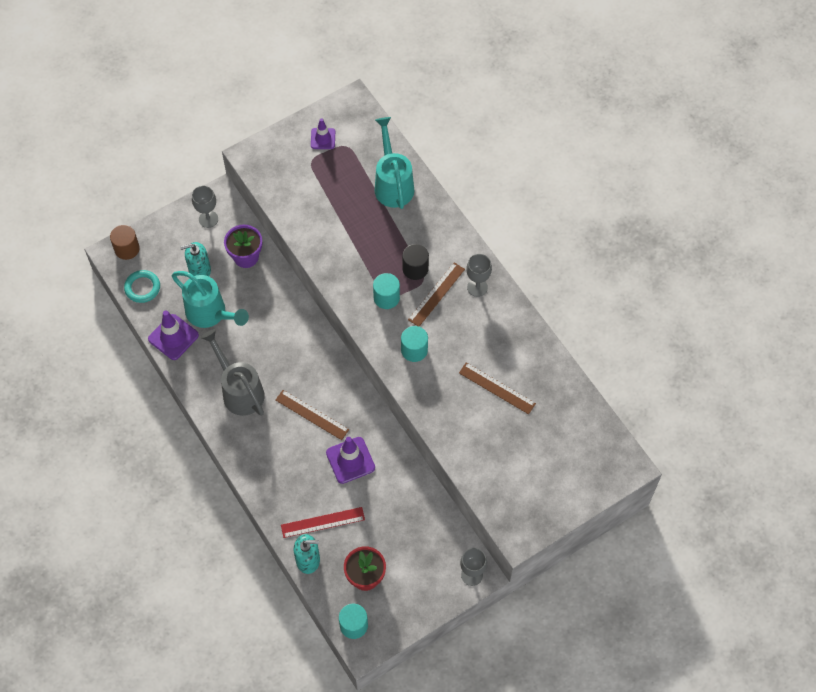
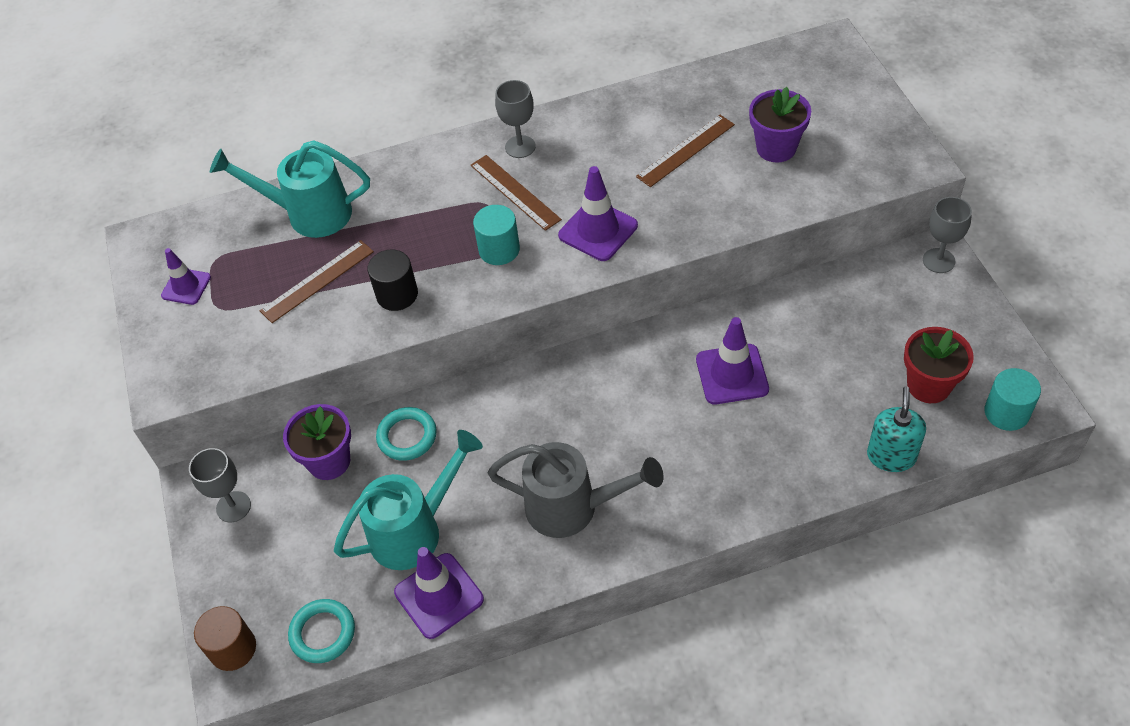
camera: 70 degrees left, 10 degrees down
turquoise soap dispenser [180,242,211,276] -> none
grey watering can [201,329,265,416] -> grey watering can turned 150 degrees counterclockwise [488,442,664,538]
brown ruler [275,390,349,440] -> brown ruler moved to [260,240,374,323]
red ruler [281,507,365,538] -> none
turquoise cylinder [401,326,428,362] -> purple traffic cone [558,166,638,261]
black cylinder [402,244,429,280] -> black cylinder moved to [368,249,418,311]
none -> turquoise ring [376,407,437,461]
none -> purple flower pot [749,87,811,163]

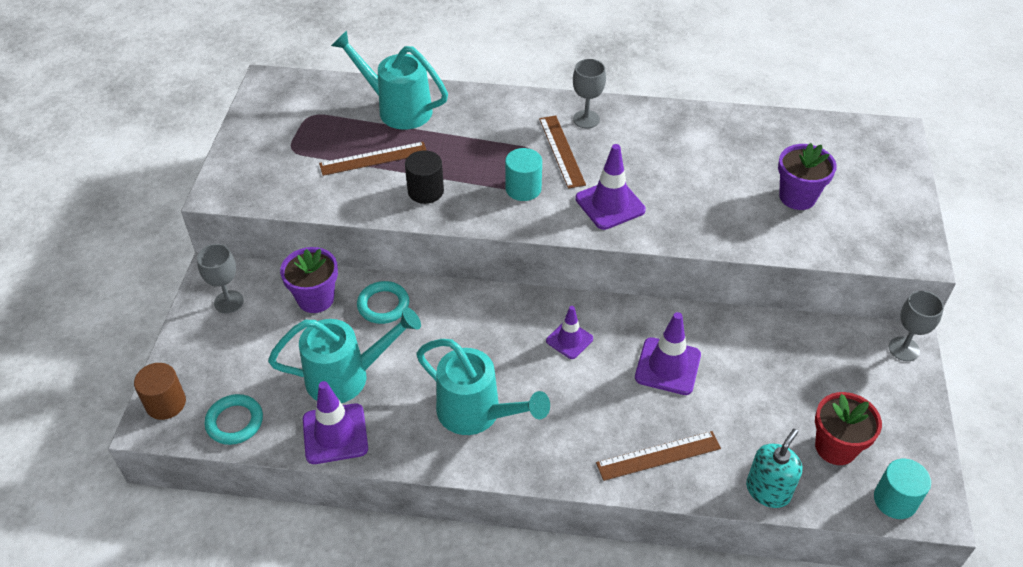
camera: 20 degrees right, 5 degrees down
purple traffic cone [161,248,211,305] -> purple traffic cone moved to [546,306,593,359]
grey watering can [488,442,664,538] -> turquoise watering can [416,339,550,435]
brown ruler [636,115,735,187] -> brown ruler moved to [596,431,721,481]

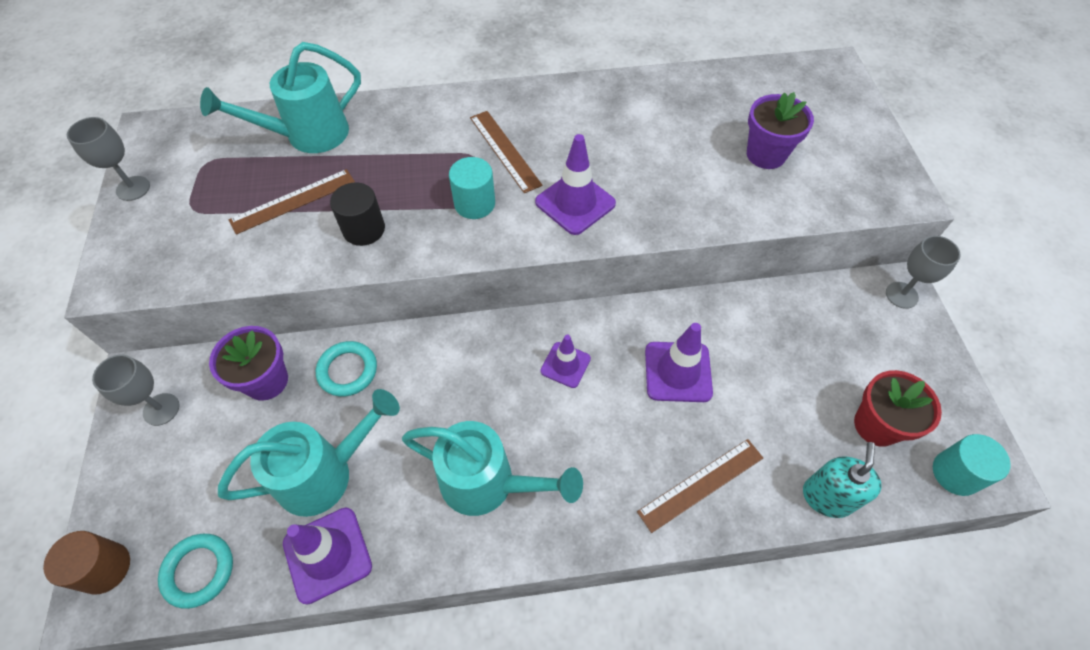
camera: 15 degrees left, 10 degrees up
turquoise watering can [331,31,448,130] -> turquoise watering can turned 45 degrees counterclockwise [200,42,361,153]
grey goblet [573,59,606,128] -> grey goblet moved to [67,117,150,201]

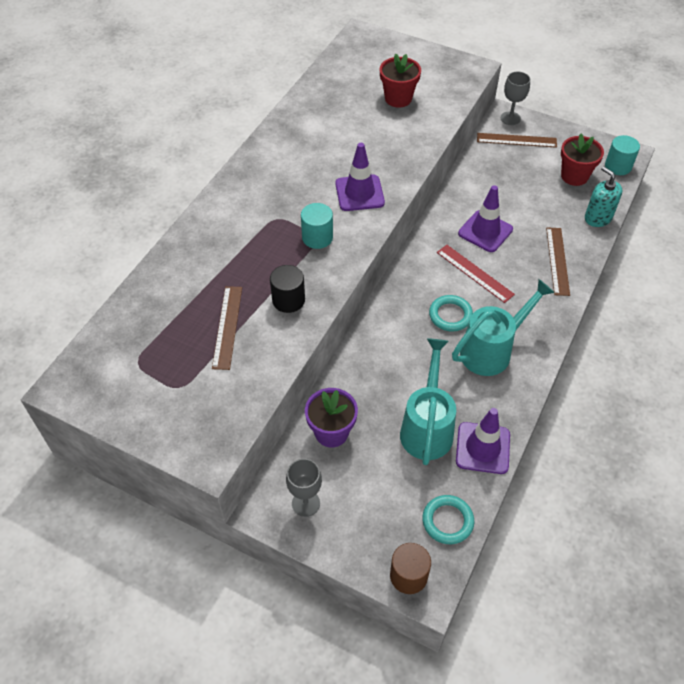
camera: 55 degrees left, 5 degrees down
grey goblet [67,117,150,201] -> none
turquoise watering can [200,42,361,153] -> none
turquoise ring [316,341,377,397] -> turquoise ring moved to [429,295,473,331]
brown ruler [470,111,543,193] -> brown ruler moved to [477,133,557,148]
purple traffic cone [540,335,591,388] -> none
purple flower pot [747,92,814,169] -> red flower pot [380,53,421,108]
none -> red ruler [437,245,515,303]

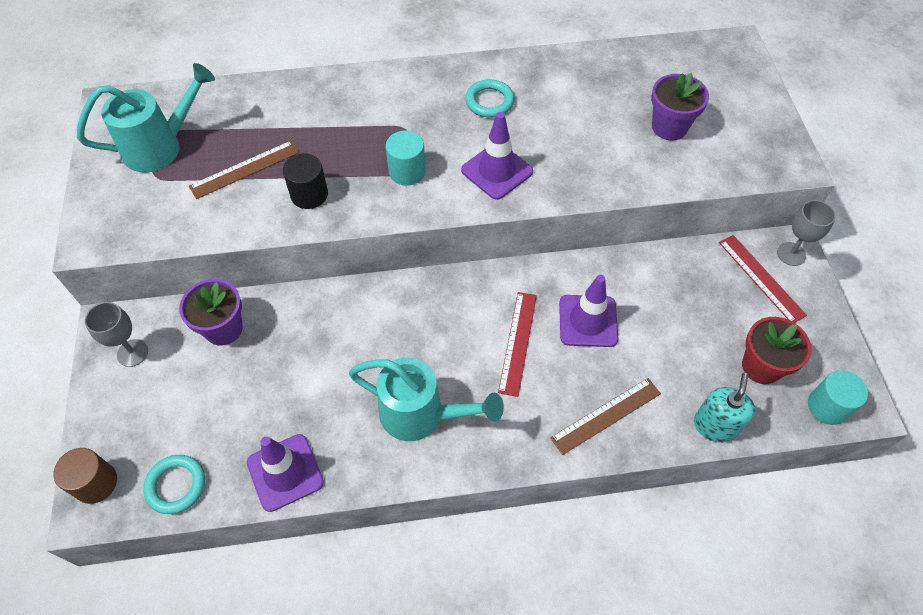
camera: 55 degrees right, 5 degrees up
red flower pot [380,53,421,108] -> purple flower pot [651,73,709,140]
turquoise watering can [400,339,456,465] -> turquoise watering can moved to [77,63,215,173]
turquoise ring [429,295,473,331] -> turquoise ring moved to [465,79,514,117]
brown ruler [477,133,557,148] -> red ruler [719,235,807,323]

